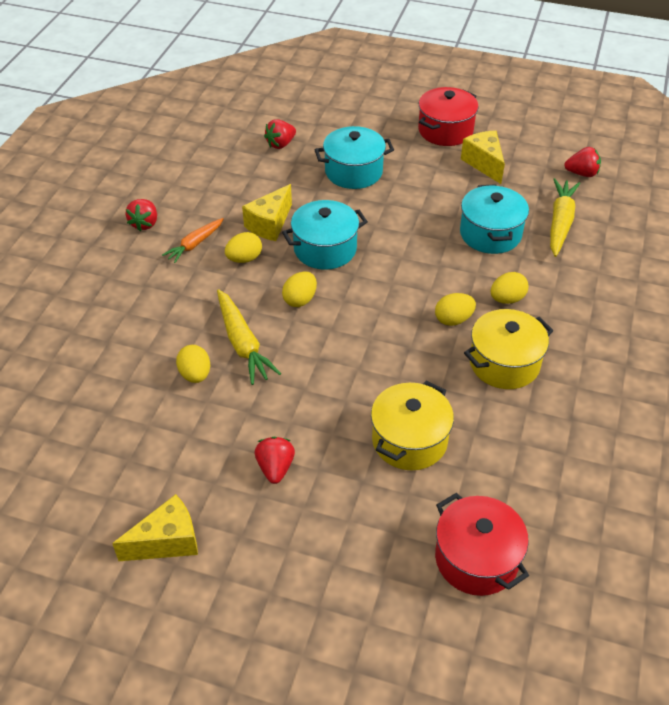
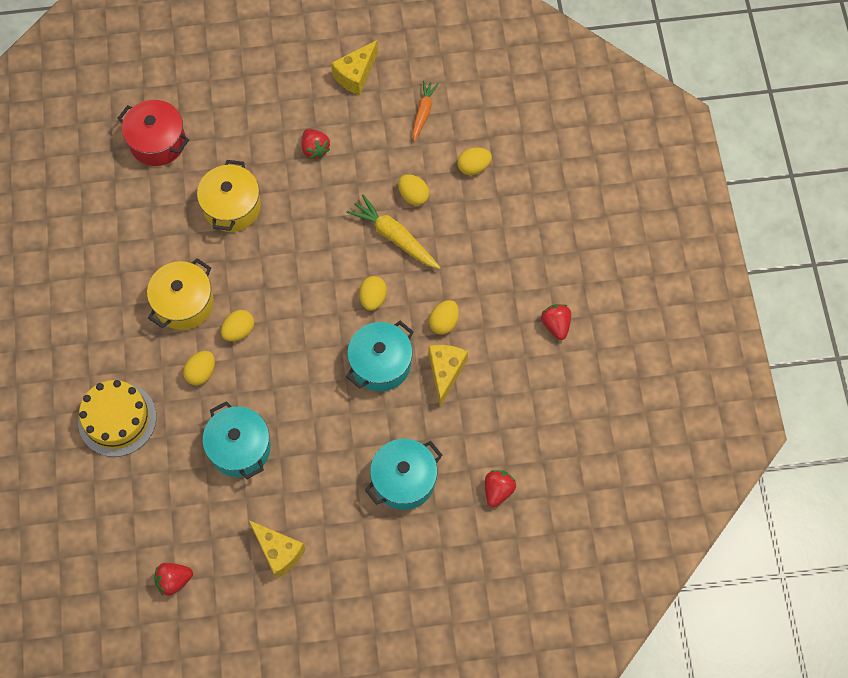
camera: 155 degrees right, 20 degrees up
orange carrot [162,218,224,263] -> orange carrot moved to [412,80,438,142]
red pot [418,87,479,146] -> none
yellow carrot [550,178,580,257] -> none
none -> yellow cake [78,380,156,457]
none -> yellow egg [457,147,492,175]

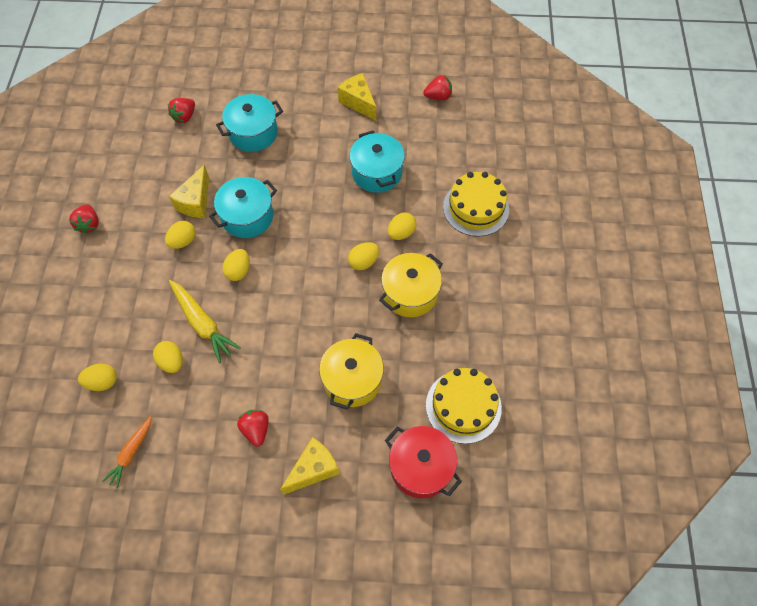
camera: 170 degrees left, 5 degrees down
yellow cheese [331,40,378,96] -> yellow cheese moved to [280,437,339,495]
none -> yellow cake [426,368,502,444]

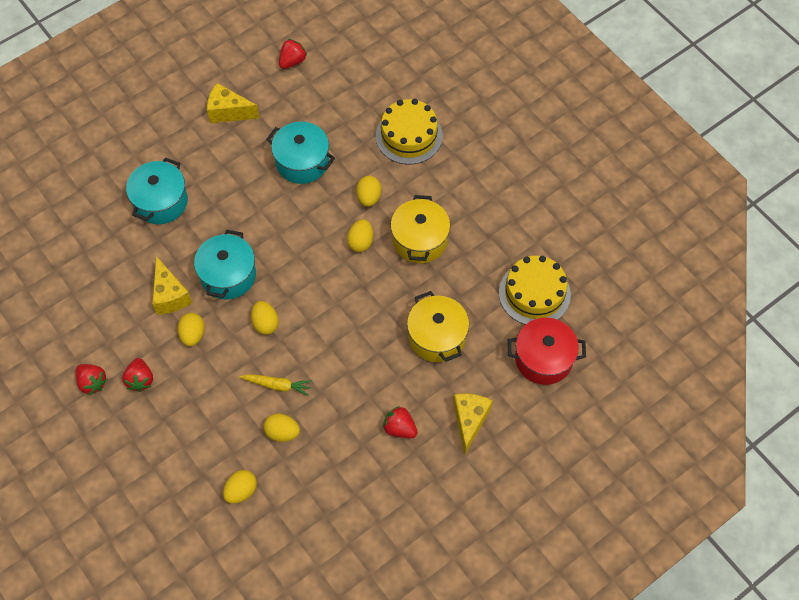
camera: 40 degrees left, 0 degrees up
orange carrot [102,416,152,489] -> none
red strawberry [168,98,195,123] -> red strawberry moved to [122,358,153,392]
yellow carrot [169,280,241,363] -> yellow carrot [239,374,312,396], size x0.65

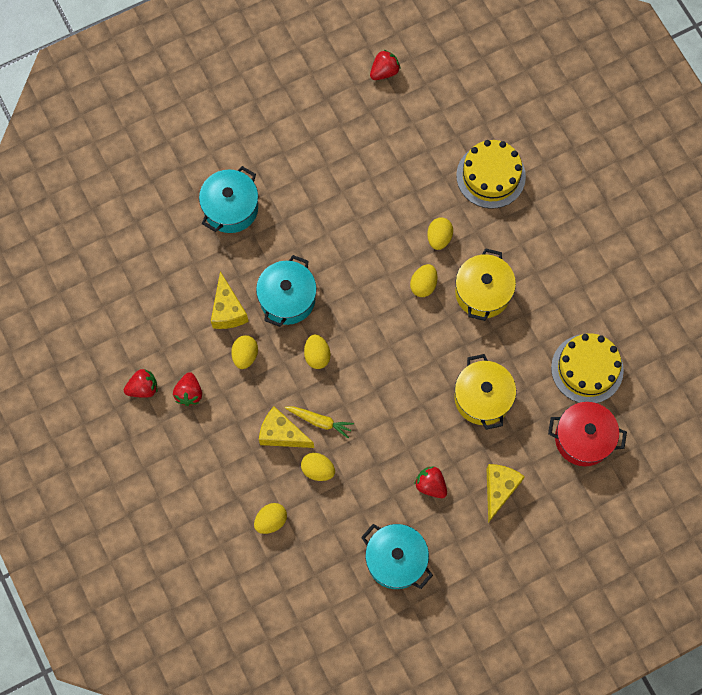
camera: 10 degrees right, 10 degrees up
red strawberry [76,364,107,395] -> red strawberry turned 75 degrees counterclockwise [124,369,157,398]
yellow cheese [207,83,259,123] -> yellow cheese moved to [259,406,314,448]
turquoise pot [267,122,335,184] -> turquoise pot moved to [361,524,433,589]

